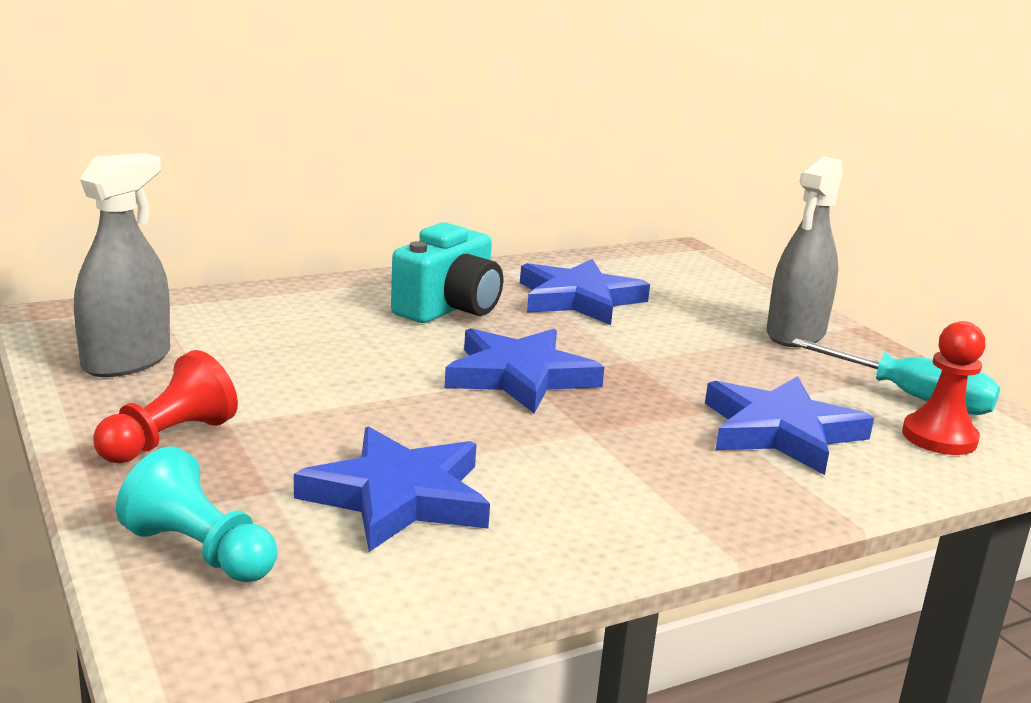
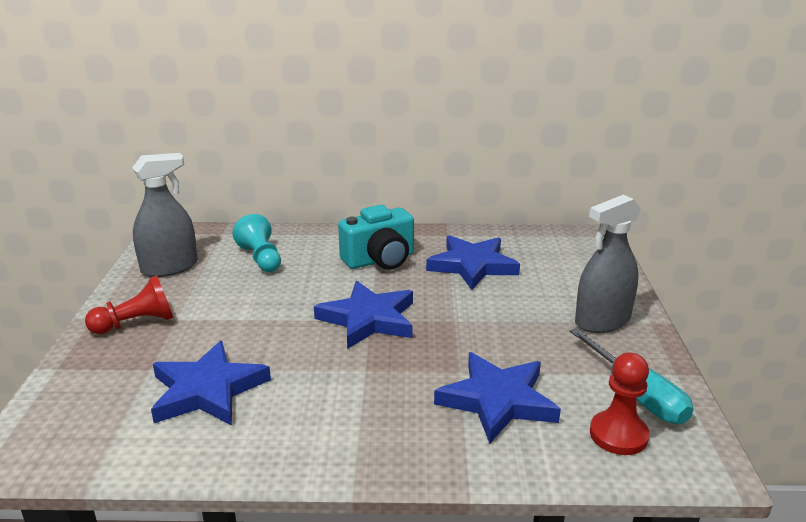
camera: 30 degrees right, 5 degrees up
turquoise pawn [116,446,278,582] -> turquoise pawn moved to [232,214,281,272]

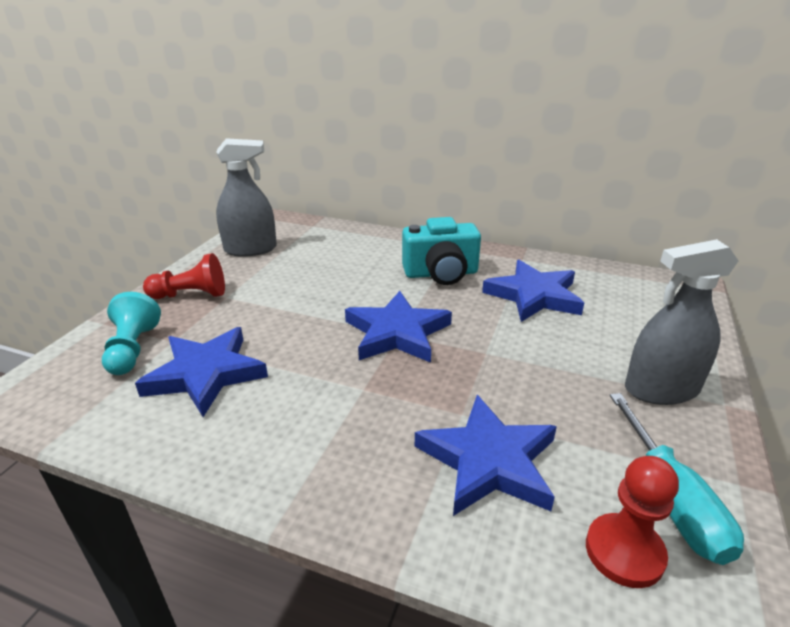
camera: 20 degrees right, 5 degrees up
turquoise pawn [232,214,281,272] -> turquoise pawn moved to [102,292,161,375]

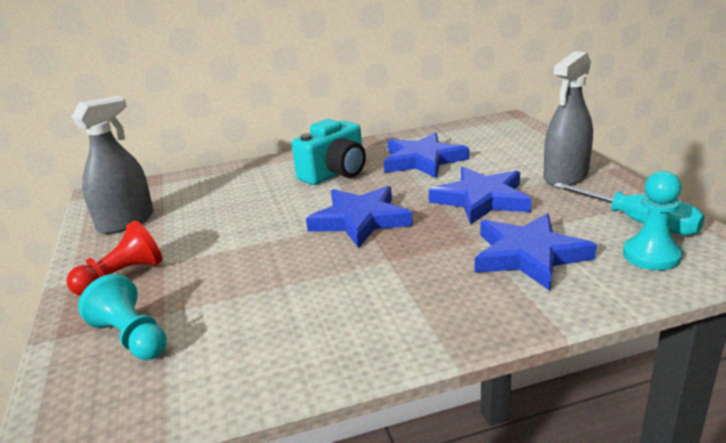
camera: 35 degrees left, 5 degrees down
blue star [135,327,268,417] -> blue star moved to [429,167,532,225]
red pawn [586,456,679,588] -> turquoise pawn [623,171,682,270]

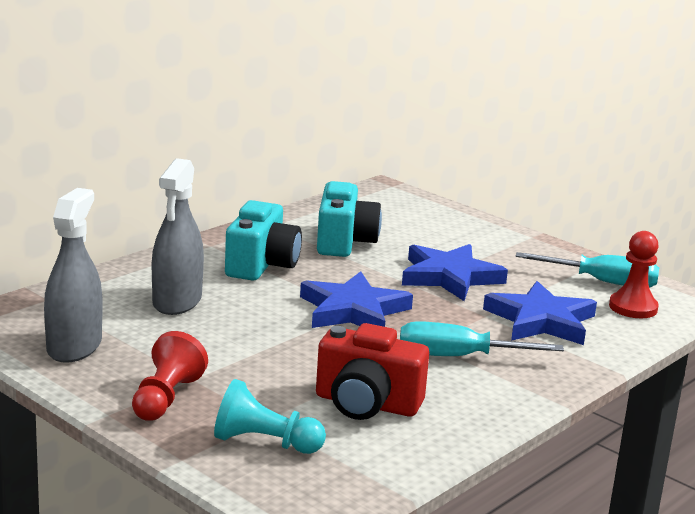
camera: 35 degrees left, 5 degrees down
blue star [384,132,469,178] -> turquoise camera [317,181,382,257]
grey spray bottle [543,51,593,186] -> grey spray bottle moved to [152,158,204,315]
turquoise pawn [623,171,682,270] -> red pawn [609,231,659,318]
none -> red camera [316,323,429,420]
none -> turquoise screwdriver [400,321,564,356]

